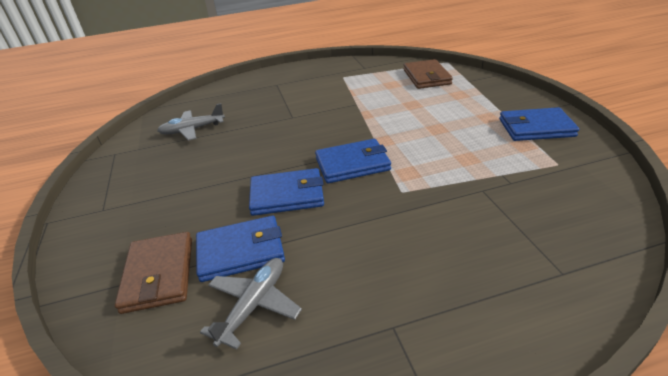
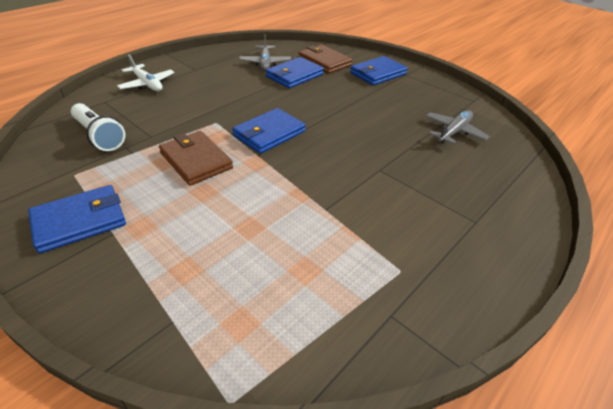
camera: 145 degrees right, 5 degrees up
blue wallet [249,168,324,216] -> blue wallet moved to [350,56,408,85]
brown wallet [404,59,453,89] -> brown wallet moved to [159,131,233,186]
none -> white flashlight [71,103,125,151]
none -> white plane [117,55,174,91]

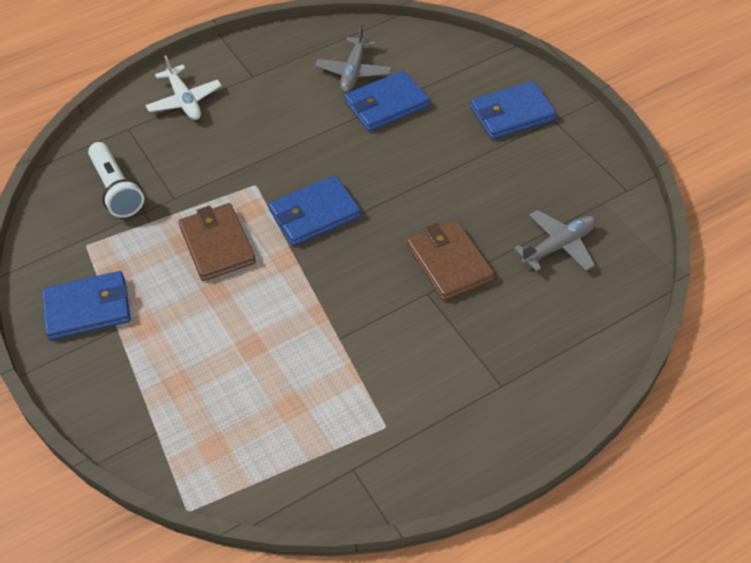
camera: 20 degrees right, 10 degrees up
brown wallet [298,45,353,74] -> brown wallet moved to [407,219,494,301]

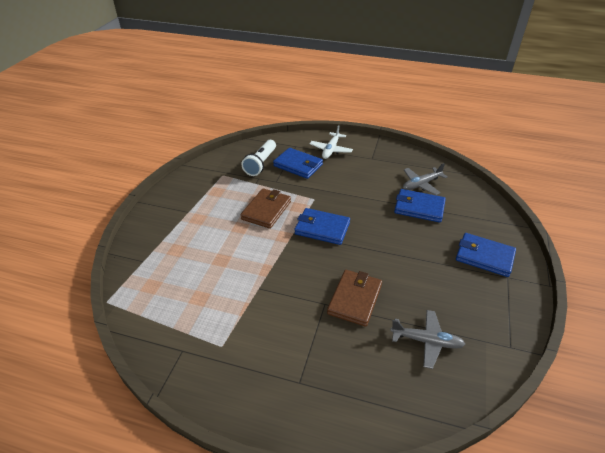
camera: 45 degrees right, 10 degrees down
blue wallet [42,271,131,340] -> blue wallet moved to [273,148,323,179]

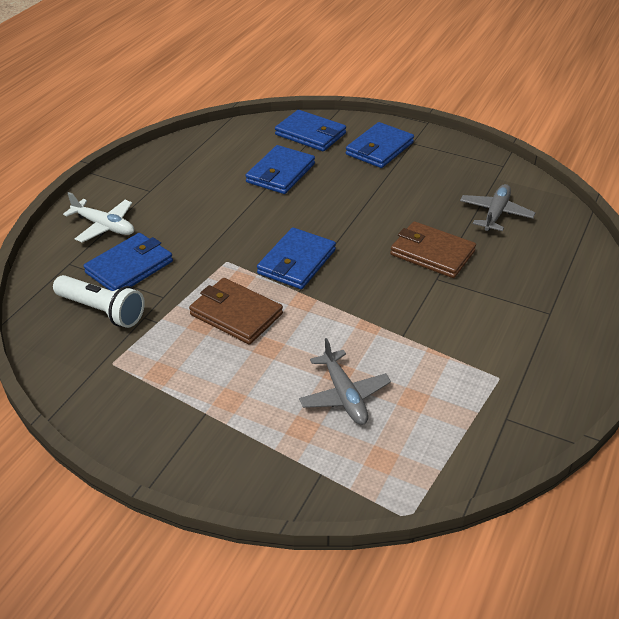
camera: 80 degrees left, 0 degrees up
grey plane [403,163,448,195] -> grey plane moved to [299,338,391,425]
none -> blue wallet [275,110,346,151]

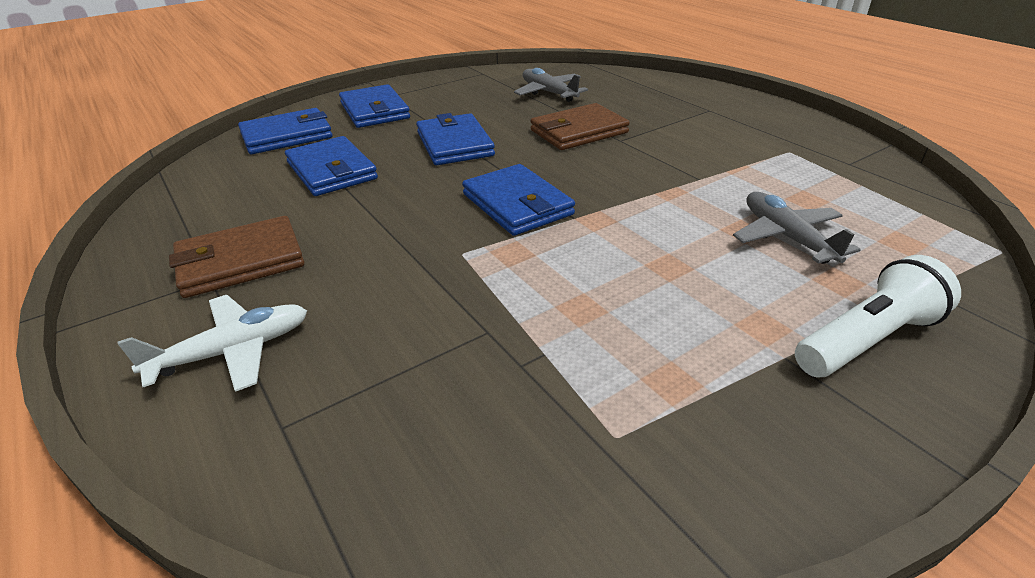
camera: 60 degrees left, 5 degrees down
white flashlight [53,275,145,328] -> white flashlight moved to [795,255,961,377]
blue wallet [83,233,173,291] -> blue wallet moved to [416,113,495,165]
brown wallet [189,278,283,344] -> brown wallet moved to [169,216,304,298]
grey plane [299,338,391,425] -> grey plane turned 120 degrees counterclockwise [733,192,861,264]

